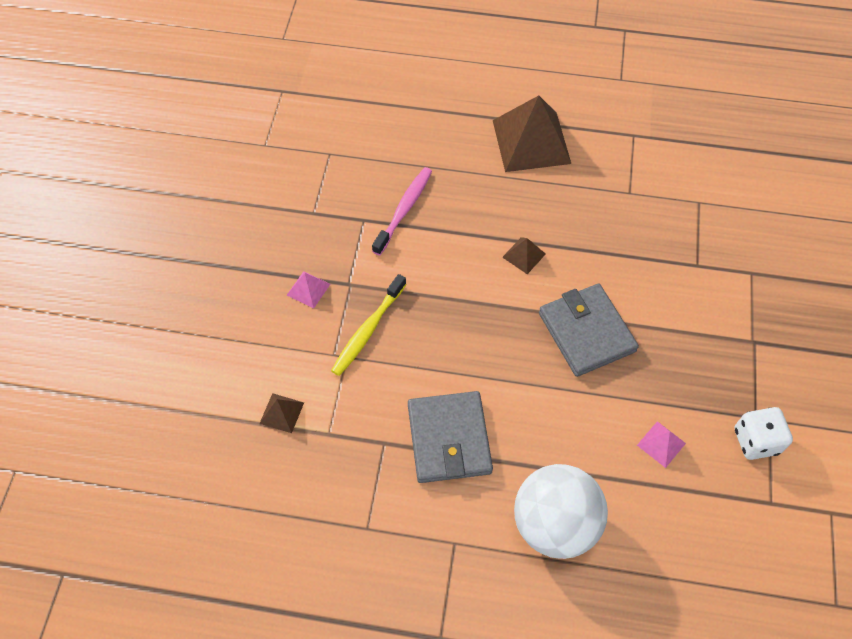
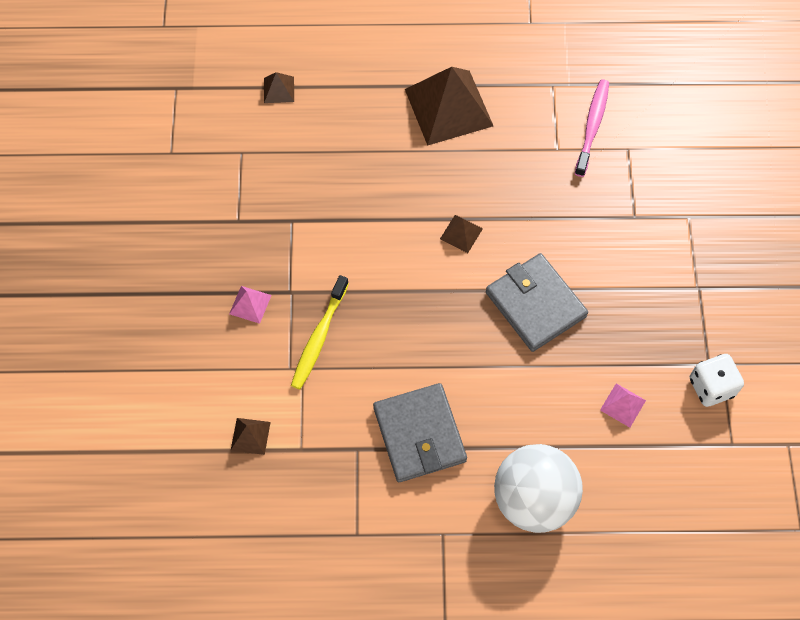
camera: 10 degrees left, 5 degrees up
pink toothbrush [372,167,432,255] -> pink toothbrush moved to [575,79,609,177]
none -> brown pyramid [264,72,294,103]

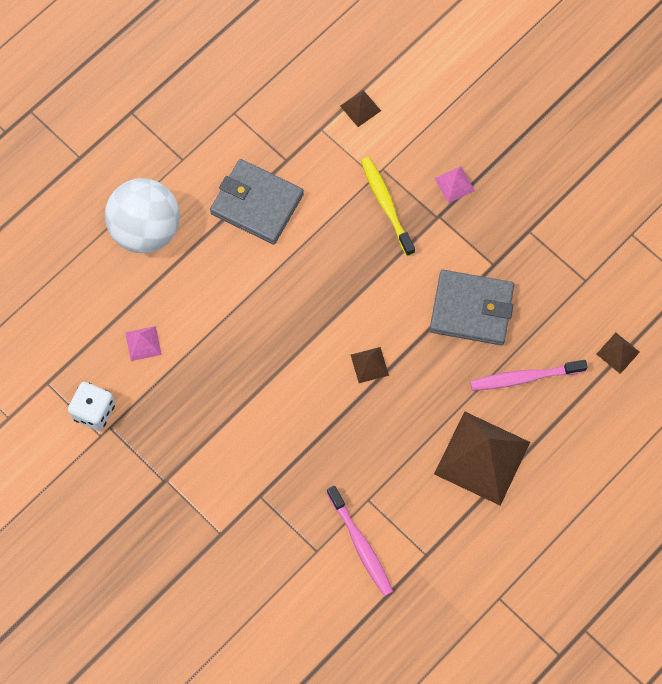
camera: 135 degrees right, 5 degrees up
grey wallet [486,253,588,352] -> grey wallet moved to [429,270,514,345]
none -> pink toothbrush [470,360,587,391]

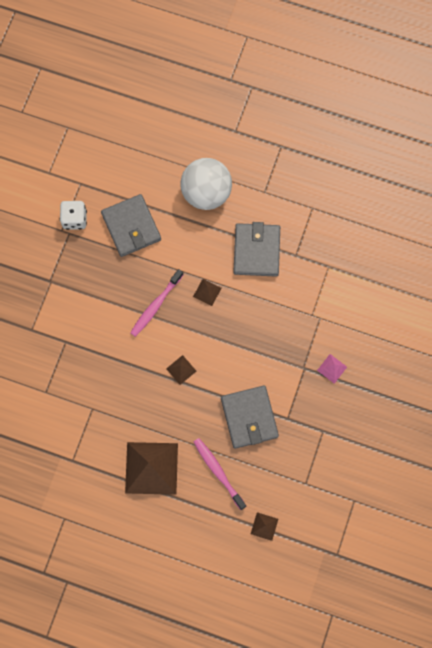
camera: 65 degrees right, 5 degrees up
pink pyramid [125,326,161,361] -> grey wallet [101,194,161,257]
pink toothbrush [327,486,393,596] -> pink toothbrush moved to [130,269,183,337]
brown pyramid [340,90,381,127] -> brown pyramid moved to [193,279,222,306]
yellow toothbrush [361,157,415,256] -> none

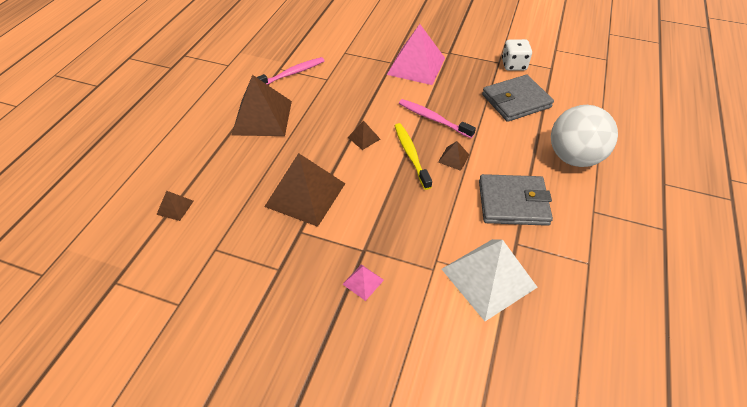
camera: 90 degrees right, 25 degrees down
pink toothbrush [194,438,246,510] -> pink toothbrush moved to [257,57,324,85]
grey wallet [221,386,279,449] -> brown pyramid [264,153,346,227]
none -> pink pyramid [387,24,445,85]
none -> yellow toothbrush [395,123,432,190]
none -> white pyramid [442,239,538,321]

